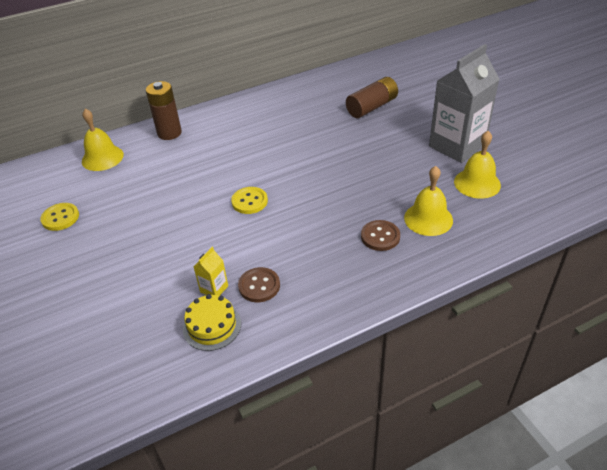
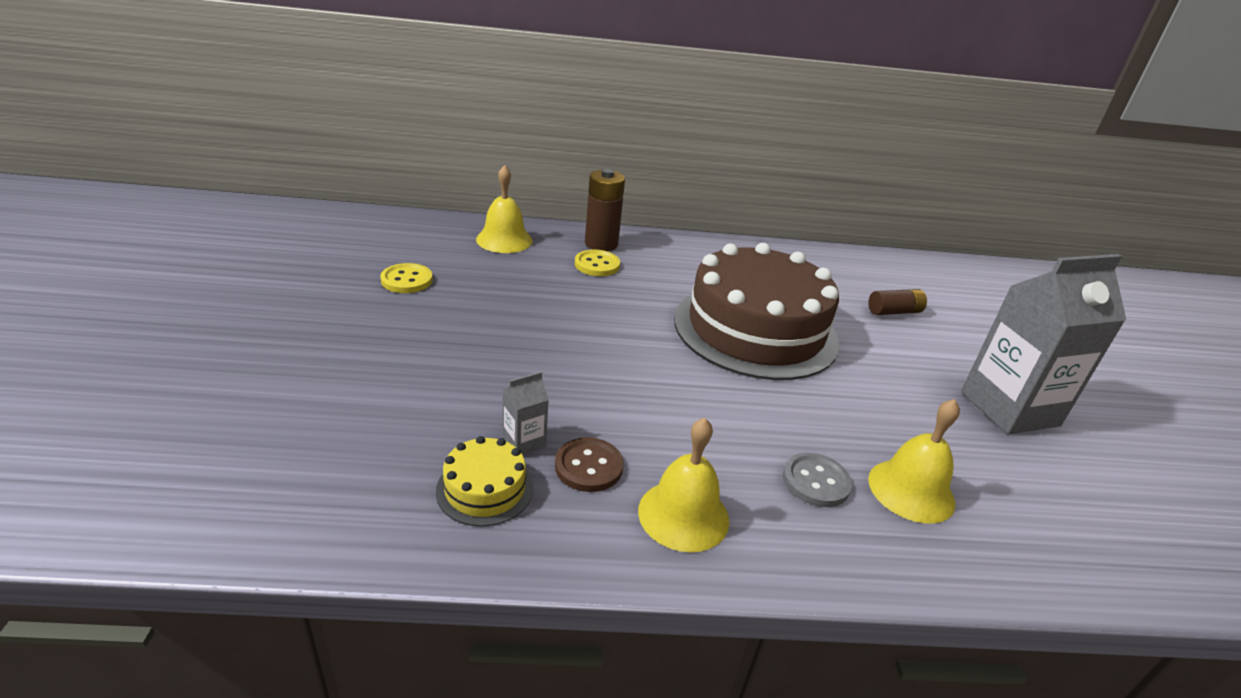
camera: 20 degrees right, 10 degrees down
yellow carton [194,247,228,296] -> grey carton [503,372,549,455]
yellow button [231,187,268,214] -> yellow button moved to [575,250,620,276]
brown battery [346,77,398,118] -> brown battery [868,289,927,315], size x0.65
brown button [361,220,400,251] -> grey button [783,453,852,507]
yellow bell [454,131,501,199] -> yellow bell moved to [638,418,729,552]
none -> brown cake [674,243,839,380]

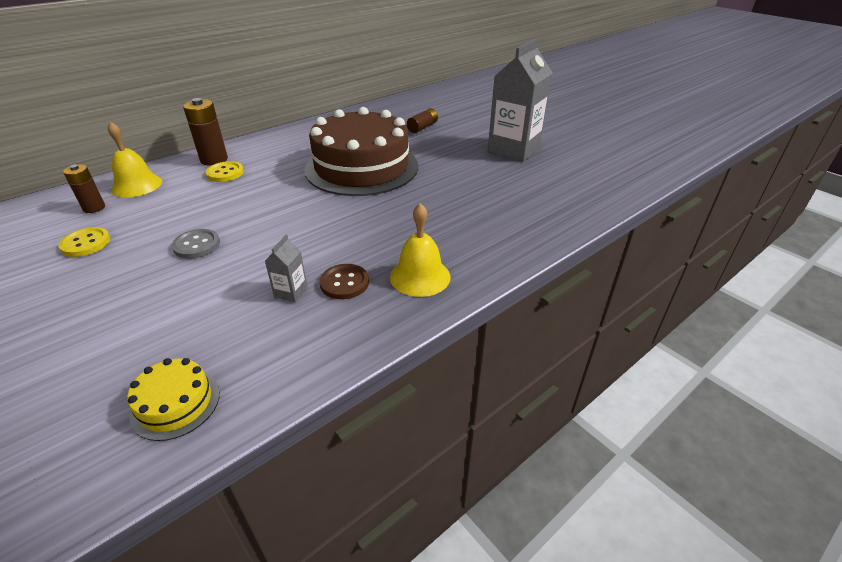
camera: 35 degrees left, 5 degrees up
yellow cake [436,436,533,527] -> yellow cake moved to [127,358,220,441]
grey button [783,453,852,507] -> grey button moved to [172,229,220,259]
yellow bell [868,399,960,524] -> none
none -> brown battery [63,165,105,213]

